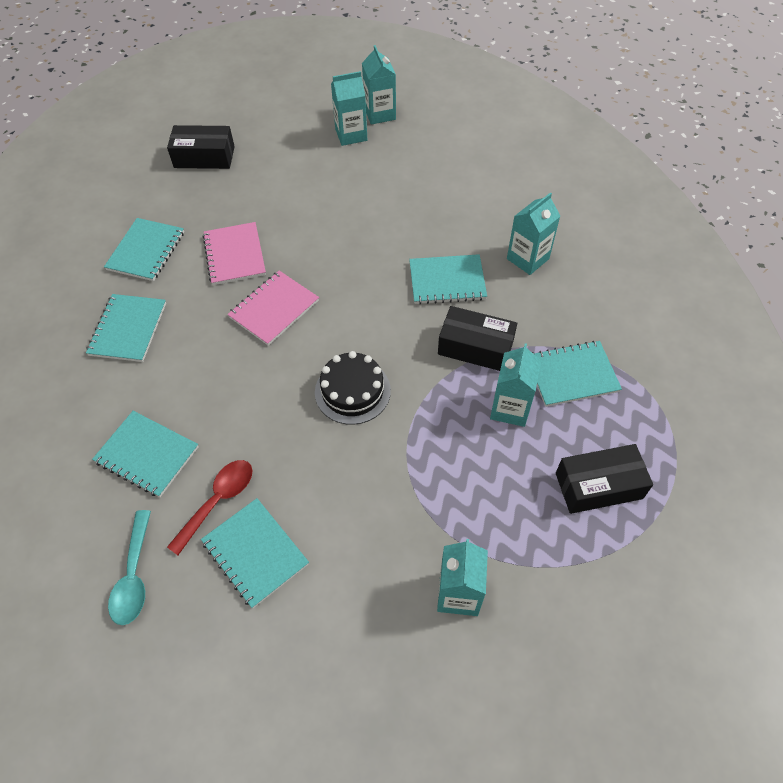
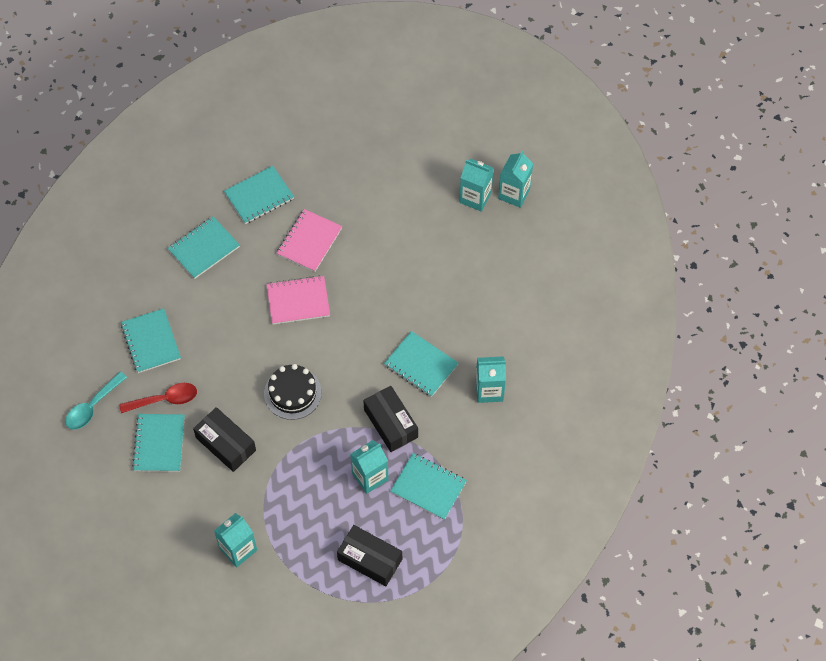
camera: 40 degrees right, 5 degrees up
black box [167,125,235,169] -> black box moved to [193,407,256,472]

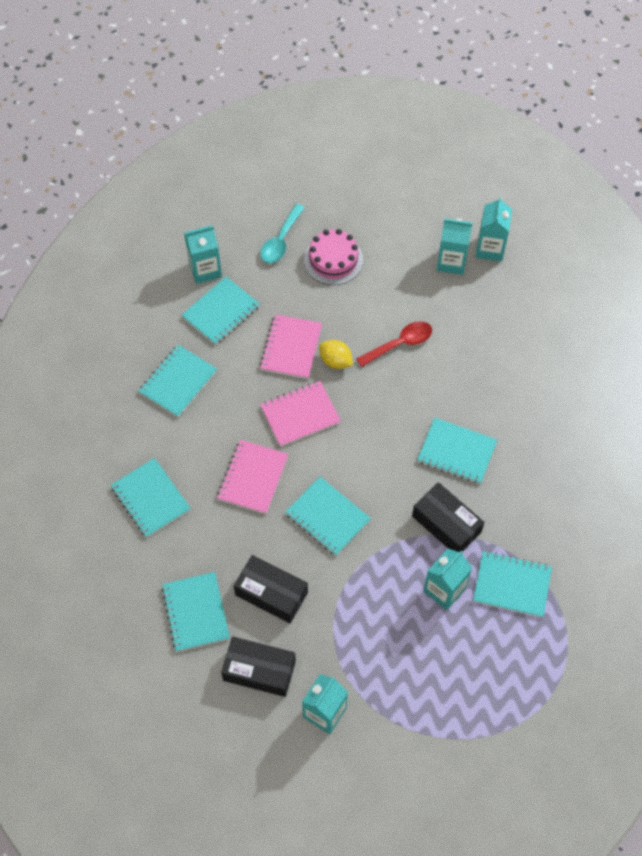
camera: 15 degrees left, 0 degrees up
turquoise spoon [65,371,127,430] -> turquoise spoon moved to [260,204,305,263]
red spoon [119,383,197,413] -> red spoon moved to [356,321,432,367]
black cake [264,364,322,420] -> turquoise notebook [285,477,371,556]
black box [337,525,402,586] -> black box moved to [221,637,296,697]
turquoise carton [476,356,506,403] -> turquoise carton moved to [184,225,222,284]
none -> pink notebook [217,440,288,514]
none -> pink cake [304,229,363,285]
none -> yellow lemon [319,340,353,369]

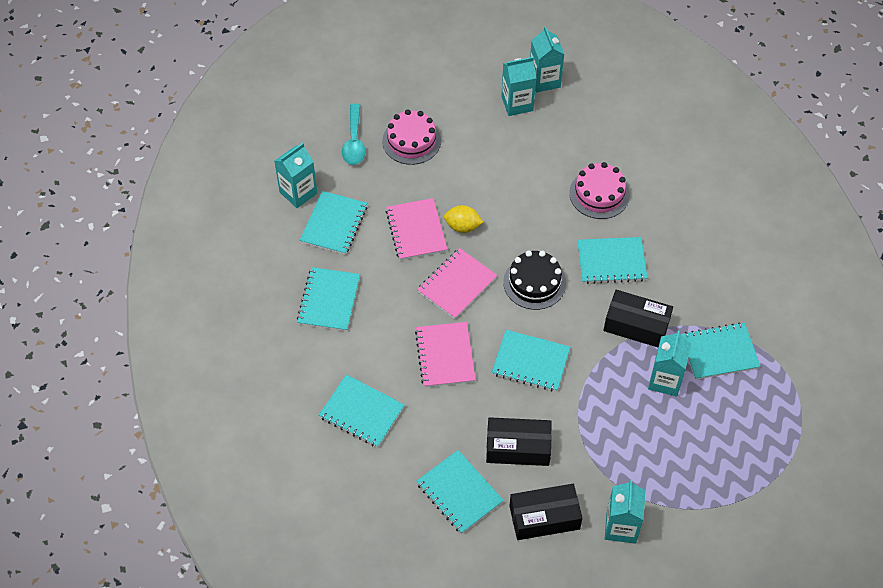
camera: 25 degrees left, 5 degrees down
red spoon [356,321,432,367] -> none
none -> black cake [503,250,566,310]
none -> pink cake [569,162,630,219]

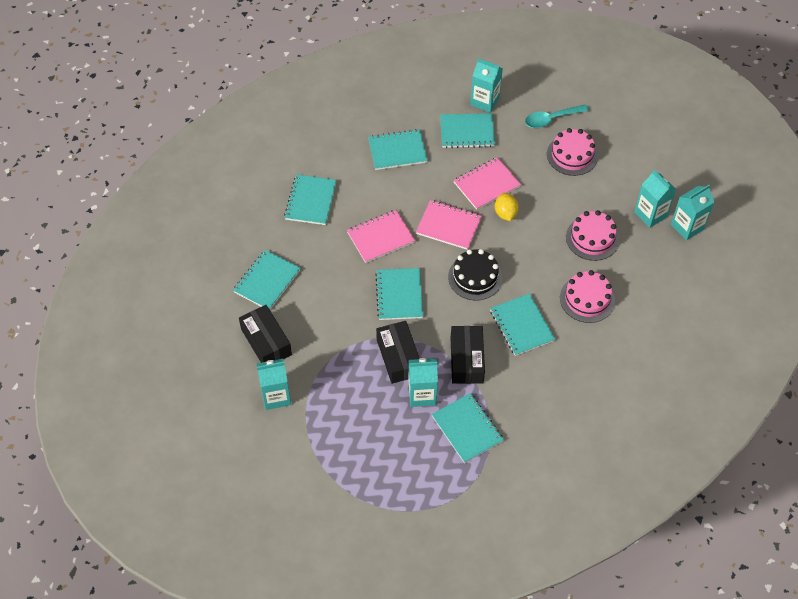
camera: 70 degrees right, 0 degrees up
black box [486,417,552,466] -> black box moved to [376,321,420,384]
none -> pink cake [566,210,619,261]

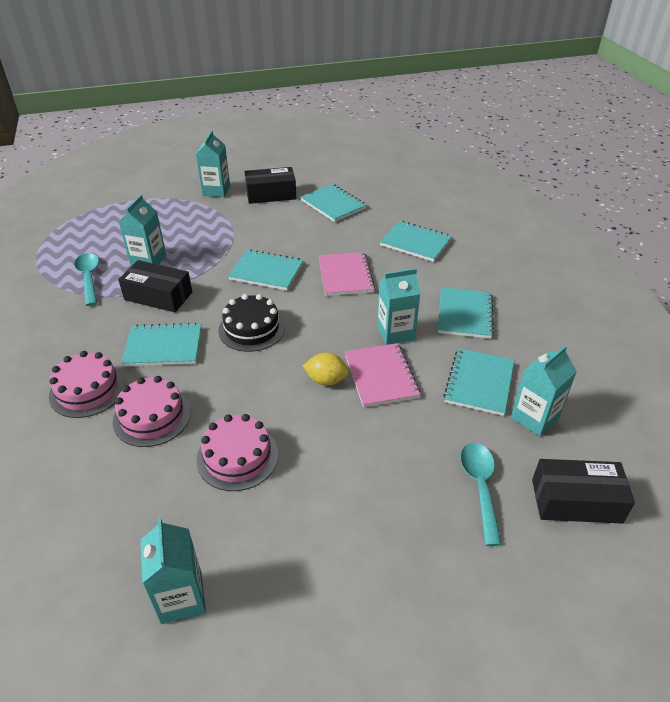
camera: 110 degrees right, 15 degrees down
black box [376,321,420,384] -> black box moved to [532,459,635,524]
pink notebook [416,200,482,250] -> none
turquoise notebook [432,393,504,463] -> turquoise spoon [74,253,99,306]
pink cake [547,128,598,176] -> pink cake moved to [49,351,126,418]
turquoise carton [634,170,676,228] -> turquoise carton moved to [377,268,420,345]

